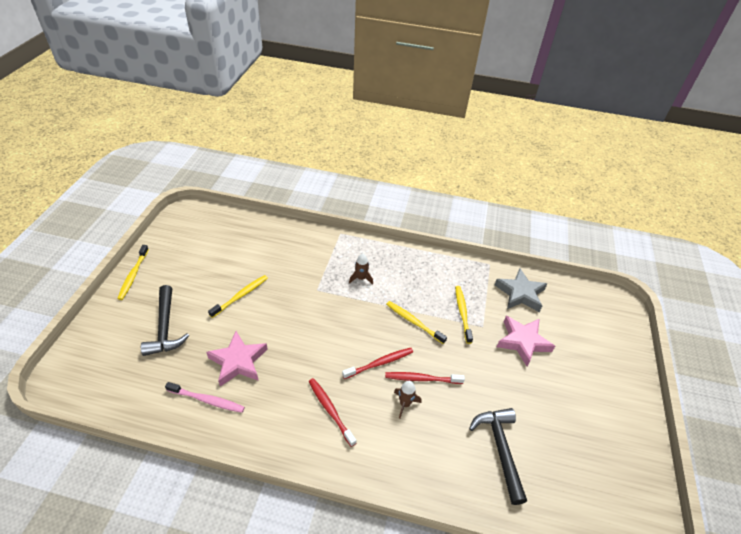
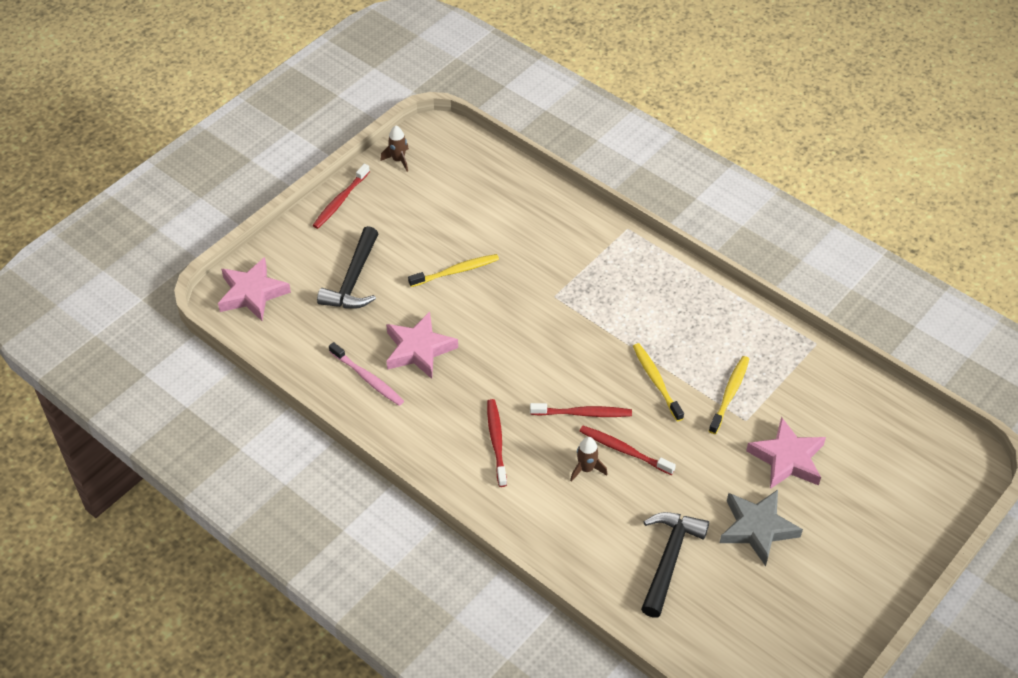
camera: 30 degrees right, 5 degrees up
yellow toothbrush [117,245,149,300] -> red toothbrush [312,164,370,229]
brown rocket [349,254,373,285] -> brown rocket moved to [380,126,409,172]
grey star [495,268,547,312] -> grey star moved to [720,490,803,566]
none -> pink star [218,257,291,321]

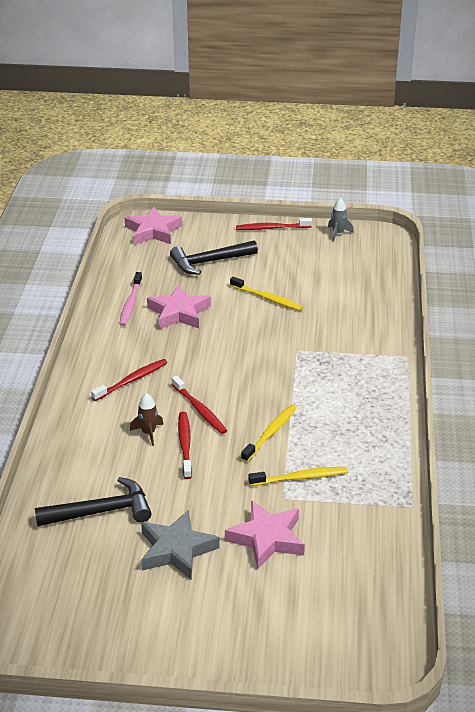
camera: 55 degrees right, 15 degrees down
brown rocket [380,126,409,172] -> grey rocket [328,198,354,242]

